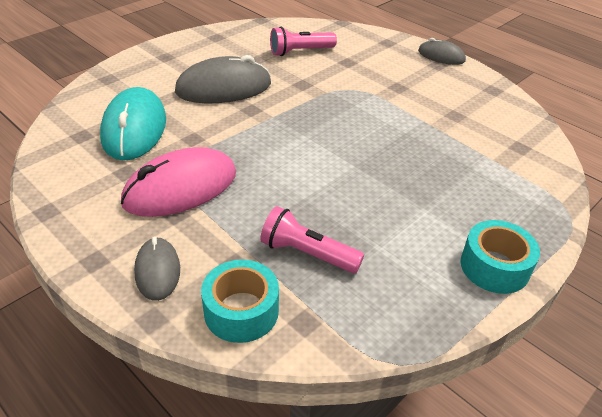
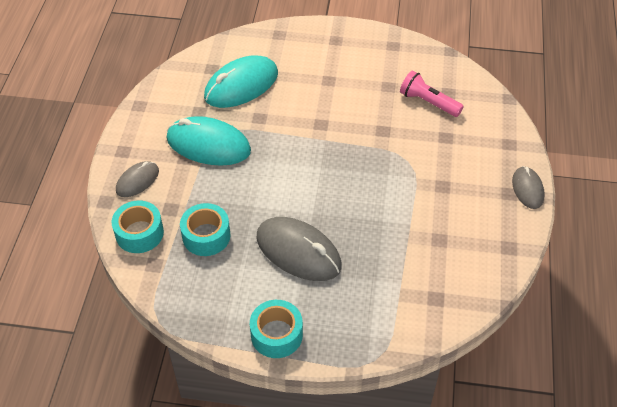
camera: 55 degrees right, 10 degrees up
pink mouse [121,147,236,217] -> turquoise mouse [167,116,251,166]
grey mouse [175,55,271,103] -> grey mouse moved to [257,217,342,281]
pink flashlight [260,206,364,273] -> turquoise tape [180,203,230,256]

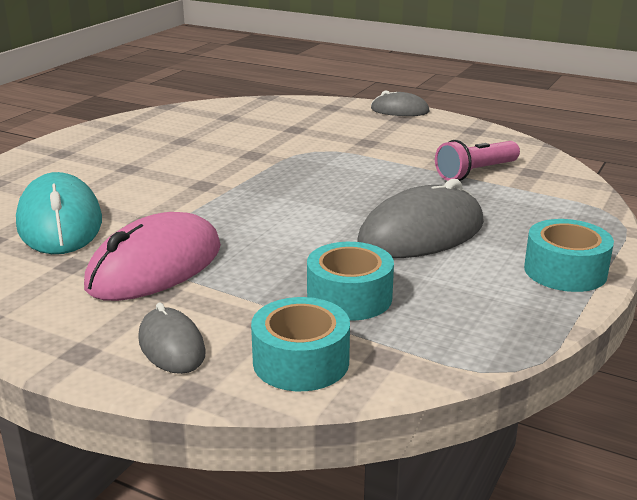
camera: 70 degrees left, 25 degrees down
turquoise mouse [167,116,251,166] -> pink mouse [84,212,221,301]
pink flashlight [400,71,464,117] -> pink flashlight moved to [435,140,520,181]

